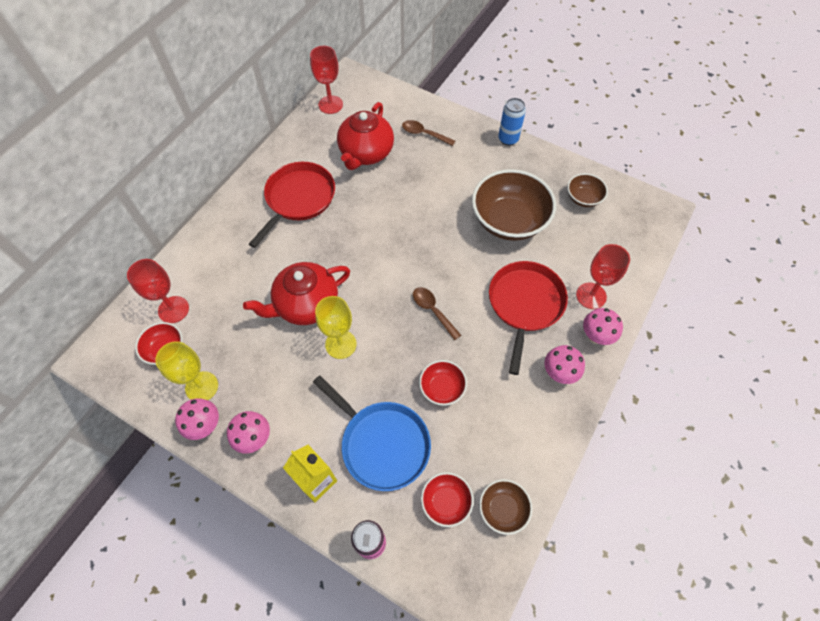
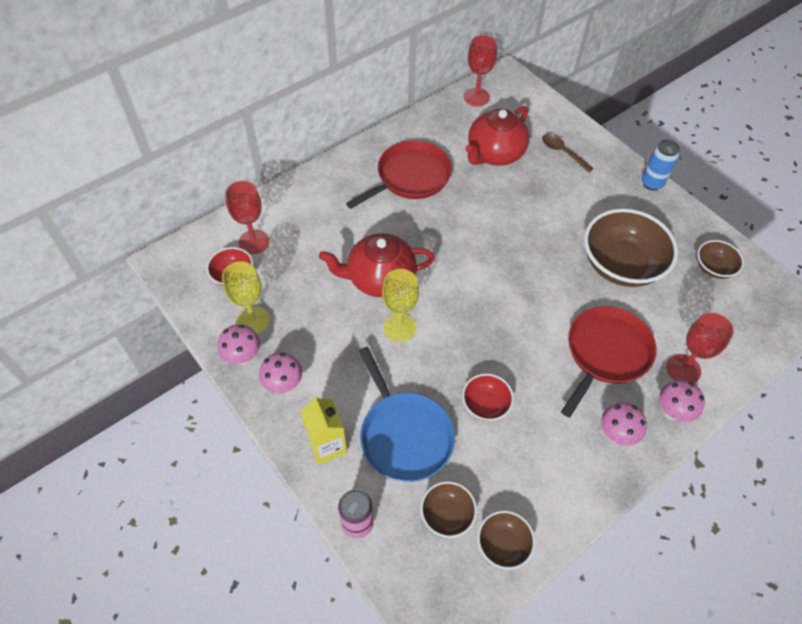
camera: 20 degrees right, 5 degrees down
brown spoon [413,287,461,340] -> none
red bowl [421,472,474,527] -> brown bowl [420,481,477,538]

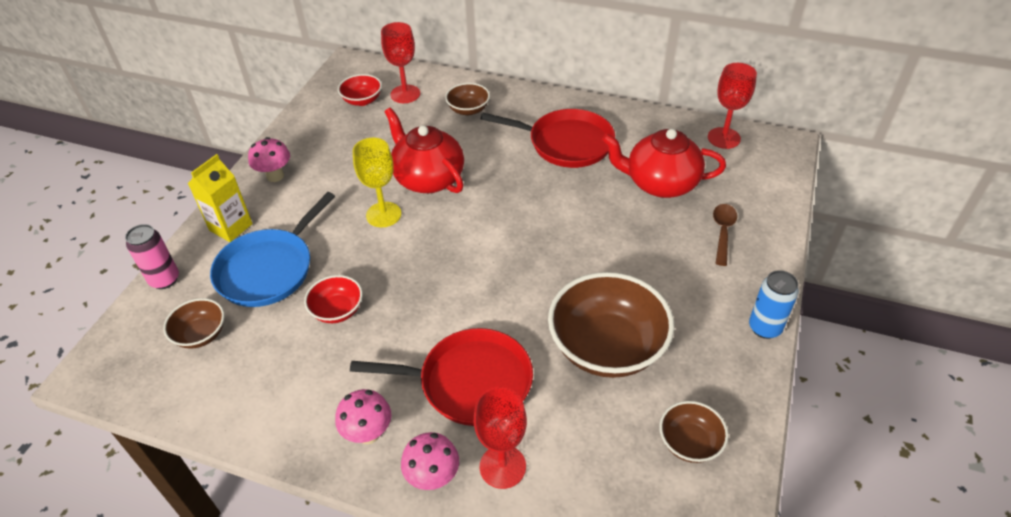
camera: 60 degrees right, 10 degrees down
pink mushroom [218,324,260,365] -> none
yellow goblet [222,261,270,334] -> none
brown bowl [477,511,535,569] -> brown bowl moved to [445,83,490,115]

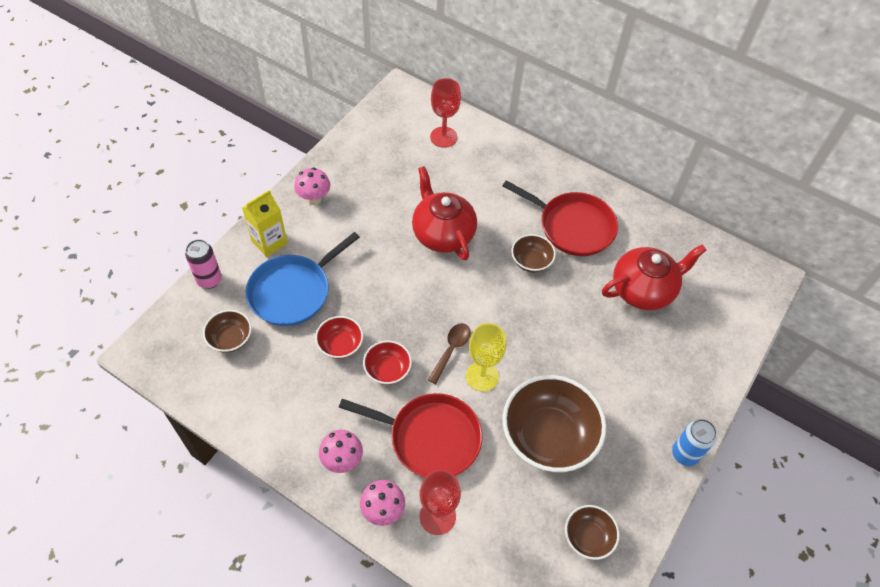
camera: 10 degrees right, 10 degrees up
red bowl [338,74,382,106] -> red bowl moved to [363,340,412,385]
yellow goblet [353,138,401,227] -> yellow goblet moved to [466,323,506,392]
brown bowl [445,83,490,115] -> brown bowl moved to [511,234,556,272]
red teapot [602,129,726,198] -> red teapot turned 135 degrees clockwise [602,244,706,310]
red goblet [708,63,757,149] -> none
brown spoon [713,204,737,266] -> brown spoon moved to [428,323,471,384]

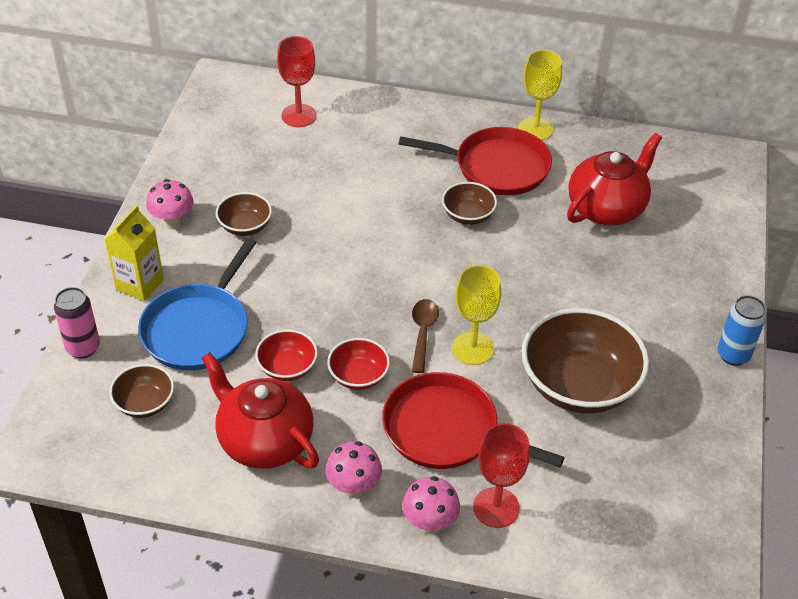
camera: 20 degrees left, 10 degrees down
red pan [339,393,482,477] -> red pan turned 150 degrees counterclockwise [382,372,565,469]
red teapot [412,166,477,261] -> red teapot moved to [201,352,319,469]
brown bowl [565,505,620,560] -> brown bowl moved to [216,192,272,236]
none -> yellow goblet [518,50,562,141]

